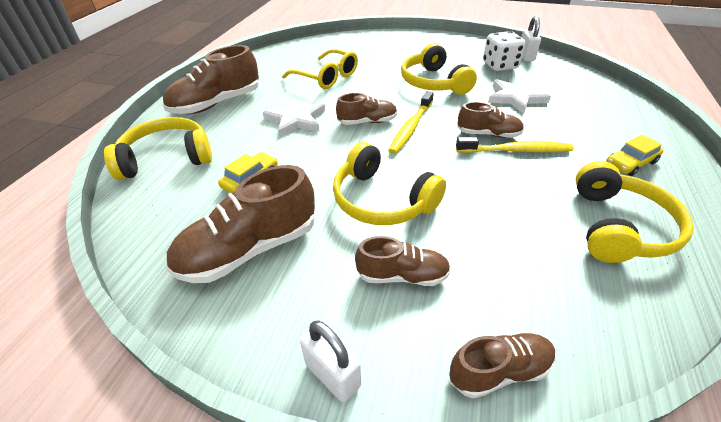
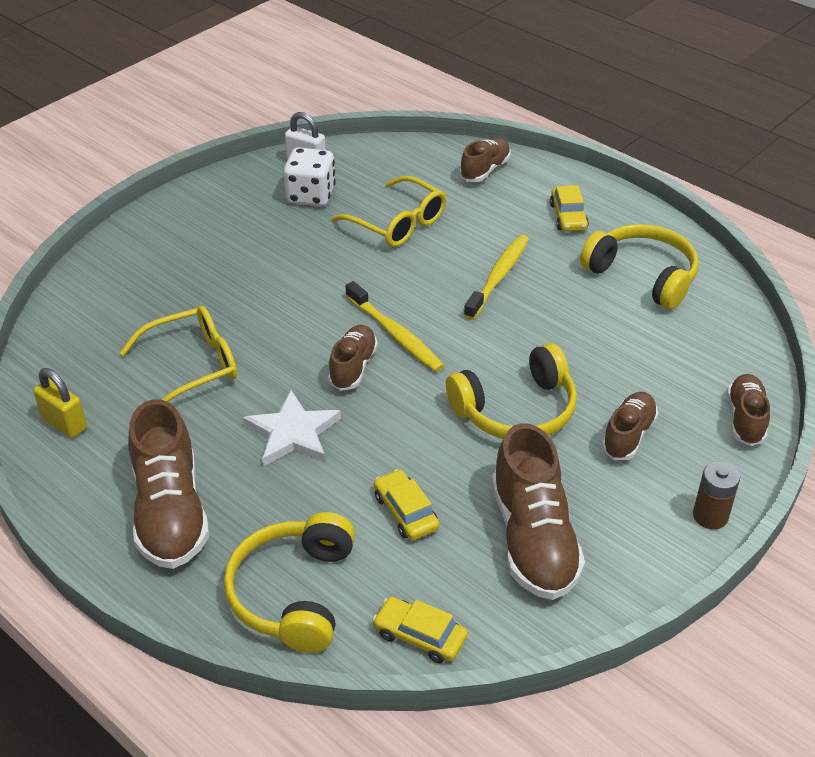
camera: 65 degrees left, 0 degrees up
white padlock [300,321,361,402] -> brown battery [693,461,740,529]
yellow headphones [401,43,477,95] -> none
brown shoe [457,102,524,138] -> brown shoe moved to [460,138,511,182]
white star [488,79,551,114] -> yellow glasses [331,176,446,247]
none -> yellow padlock [33,368,87,438]
none -> yellow car [373,597,468,663]

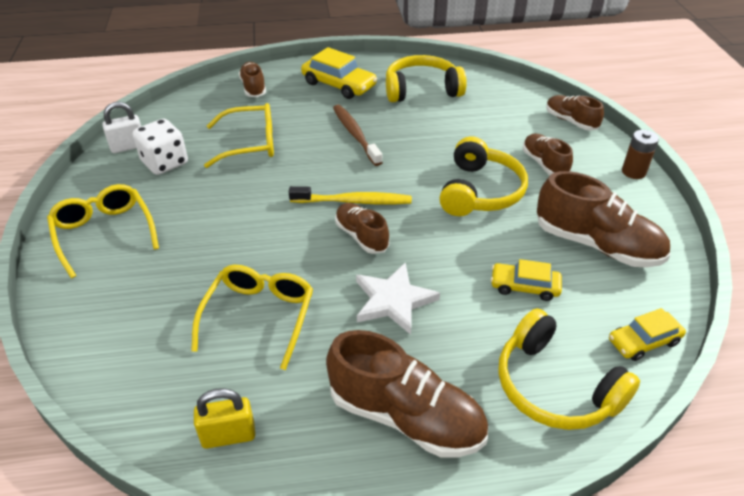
camera: 50 degrees left, 0 degrees up
yellow toothbrush [464,235,529,320] -> brown toothbrush [333,105,383,166]
yellow car [550,185,589,232] -> yellow car [301,47,377,99], size x1.59
none -> yellow glasses [47,184,159,279]

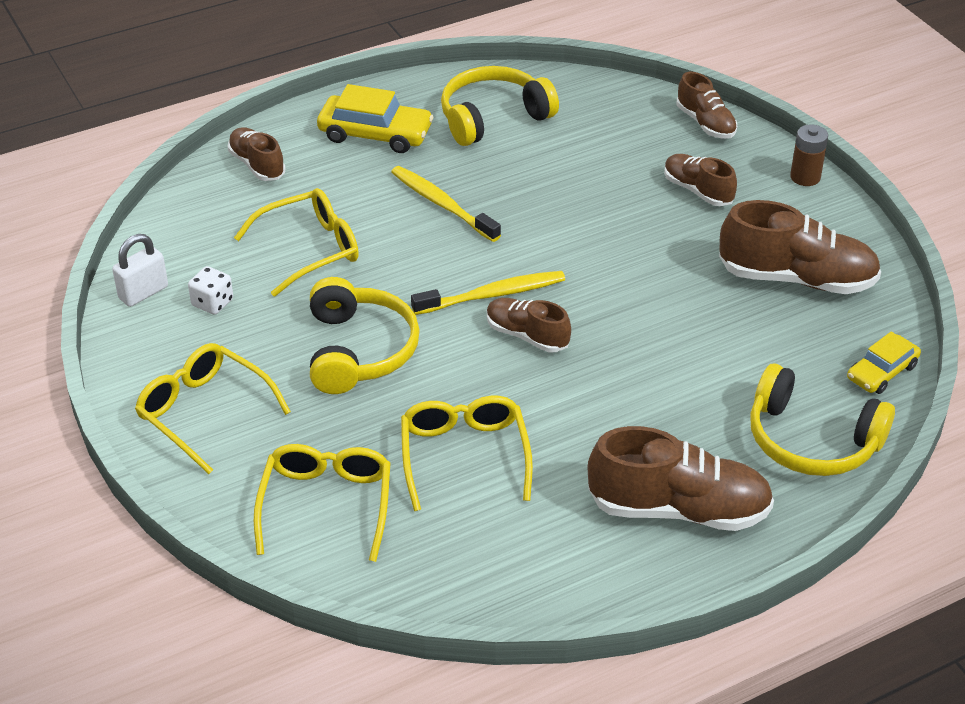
camera: 20 degrees left, 0 degrees up
white dice [133,119,188,175] -> white dice [188,266,233,315], size x0.62
yellow padlock [194,388,255,449] -> none
brown toothbrush [333,105,383,166] -> yellow toothbrush [391,166,501,242]
white star [356,262,440,335] -> none
yellow headphones [439,136,528,216] -> yellow headphones moved to [310,277,420,394]
yellow car [491,259,562,301] -> none
brown shoe [546,95,604,131] -> brown shoe turned 150 degrees counterclockwise [677,72,737,139]
none -> yellow glasses [254,444,391,562]

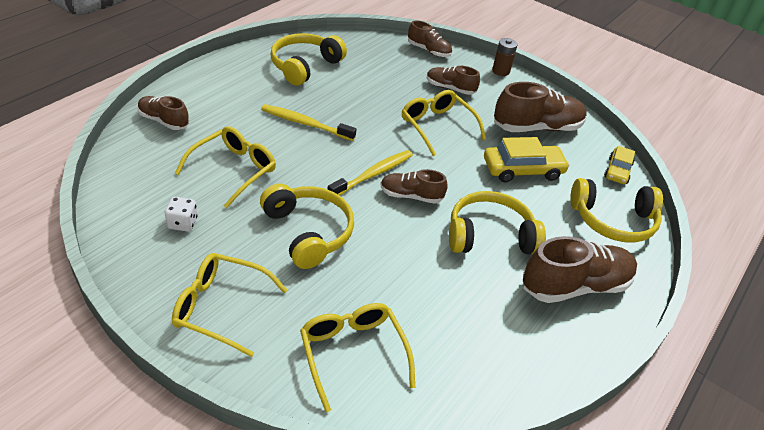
camera: 30 degrees left, 0 degrees up
white padlock [112,234,168,307] -> none
yellow car [317,84,433,153] -> yellow car moved to [484,137,570,183]
yellow glasses [401,396,533,511] -> yellow glasses moved to [402,90,486,157]
none -> yellow headphones [449,191,546,255]

